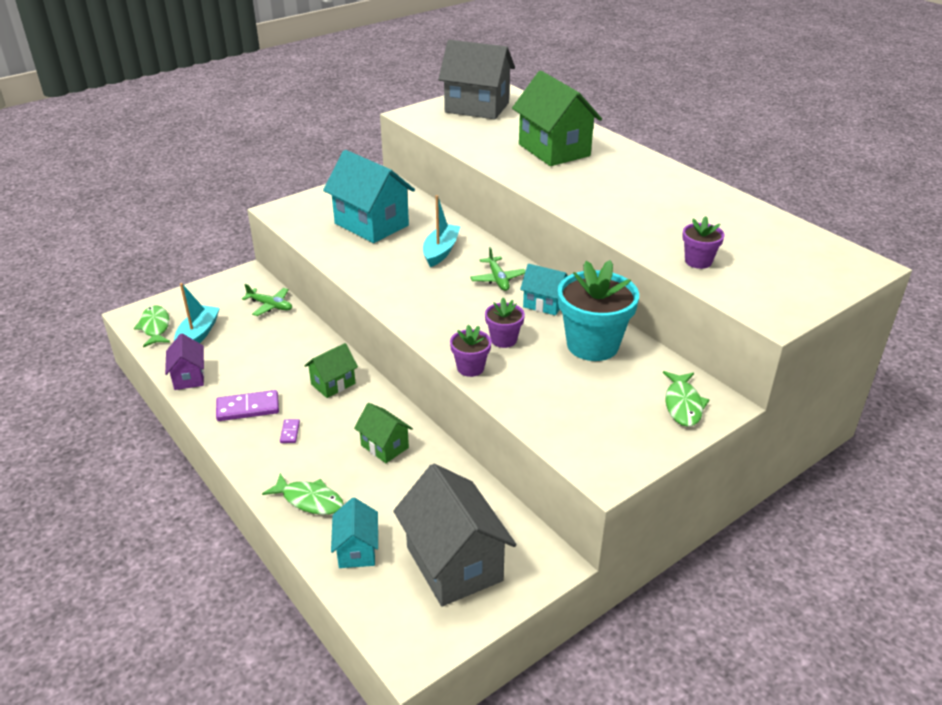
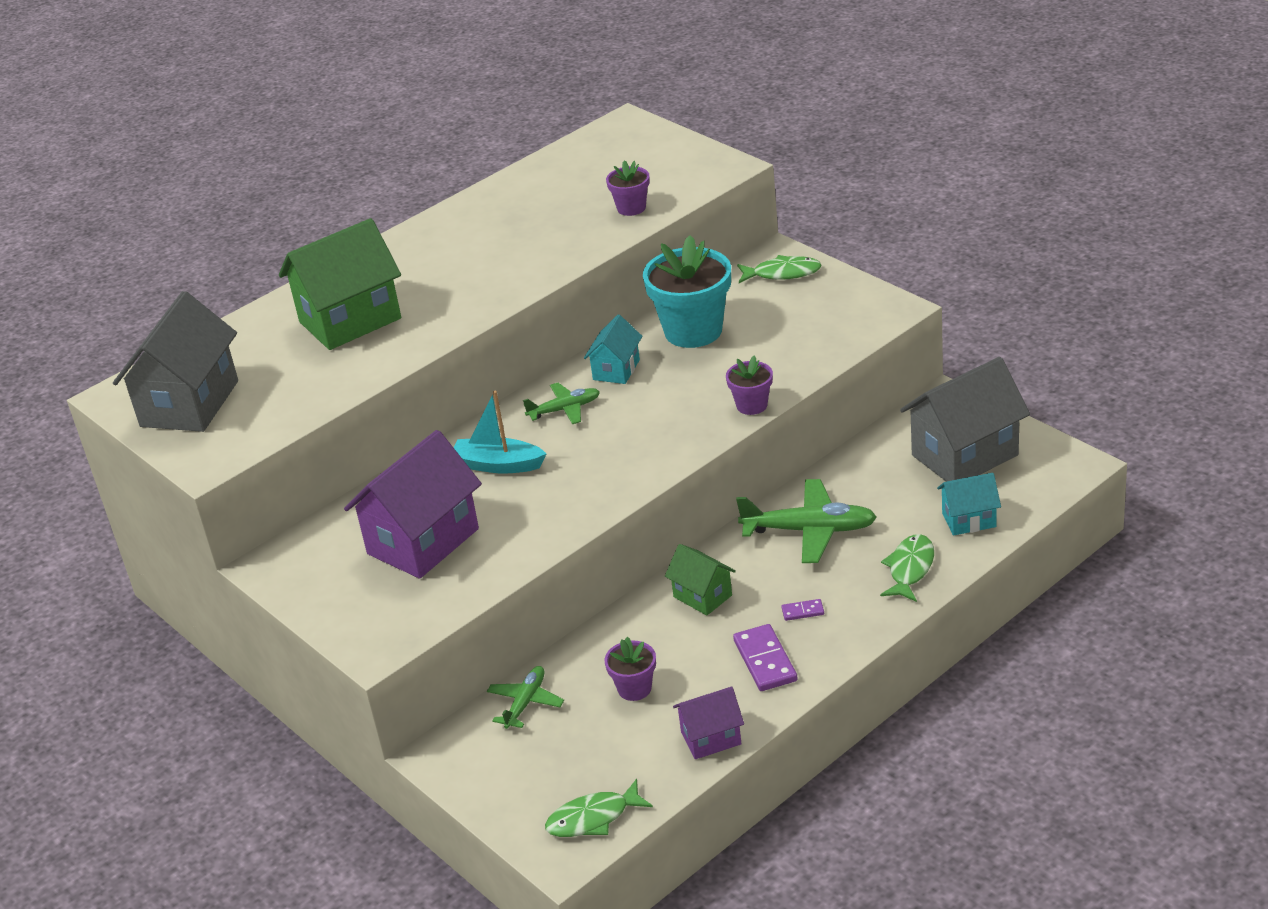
camera: 90 degrees left, 0 degrees up
turquoise boat [174,283,220,343] -> none
turquoise house [323,150,415,243] -> purple house [344,430,482,579]
green house [354,403,413,463] -> green plane [736,479,877,563]
purple flower pot [485,298,525,348] -> purple flower pot moved to [604,637,656,701]

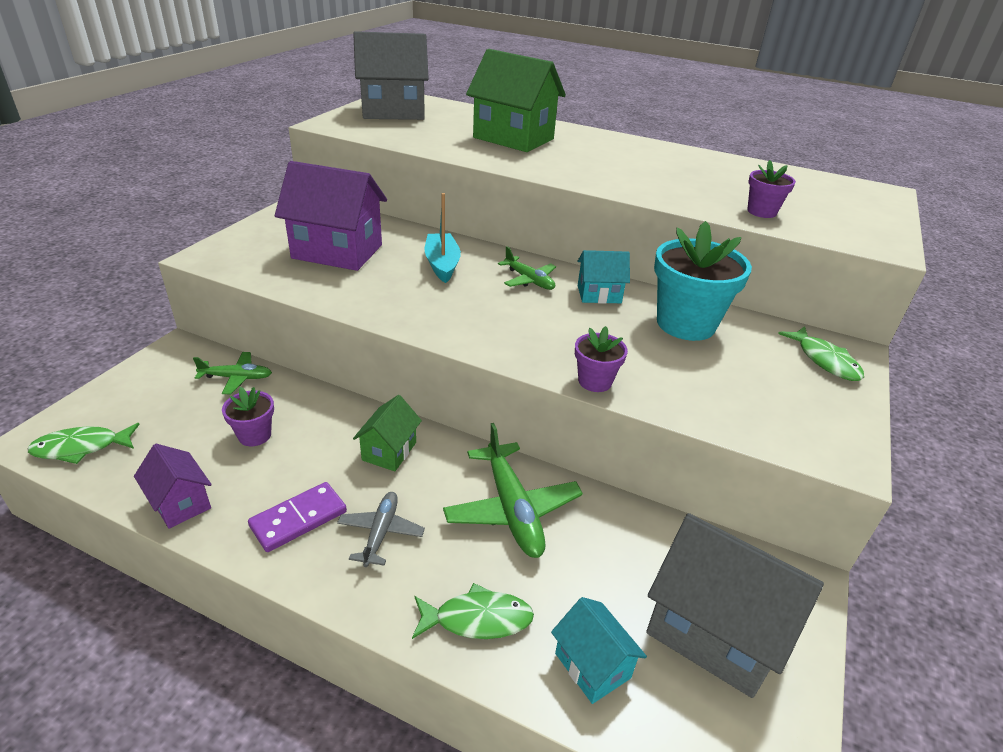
camera: 60 degrees right, 0 degrees up
green fish [545,779,653,837] -> green fish turned 60 degrees counterclockwise [27,423,140,464]
purple domino [781,599,824,621] -> grey plane [337,492,425,567]

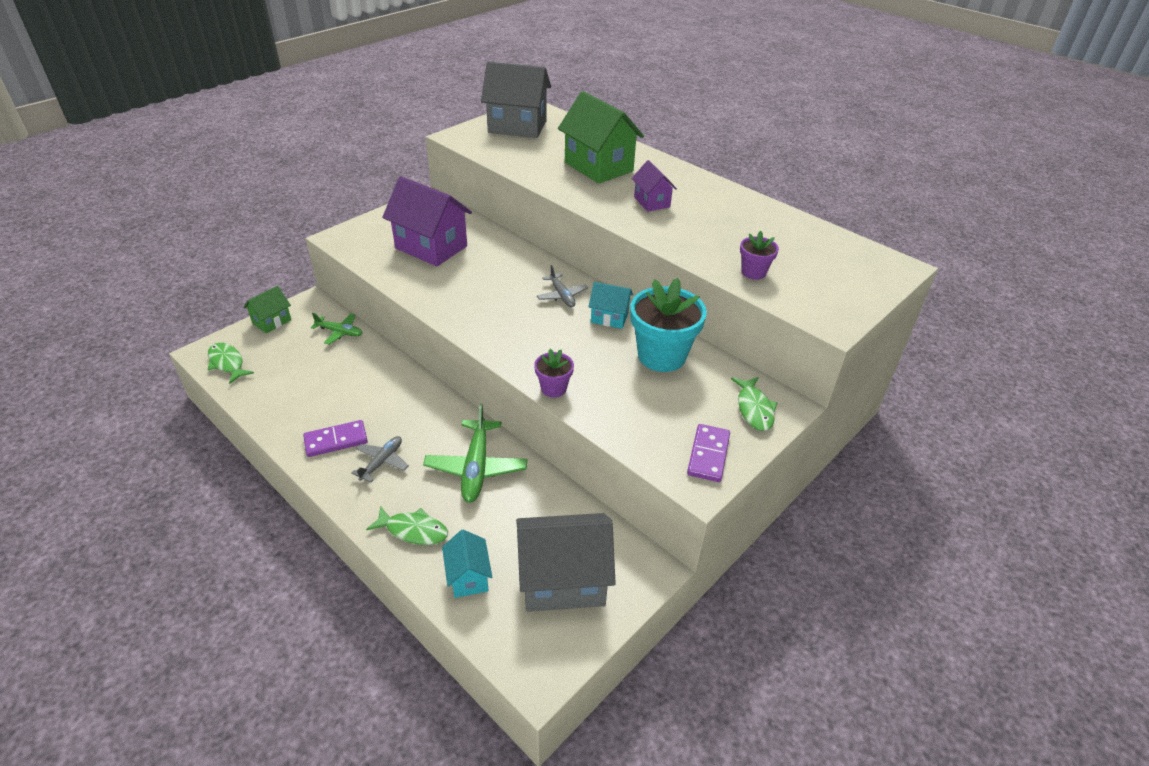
camera: 20 degrees right, 5 degrees up
green fish [27,423,140,464] -> green fish turned 45 degrees clockwise [208,343,254,384]
purple house [134,444,212,529] -> purple house moved to [632,160,677,212]
purple flower pot [222,387,274,446] -> none
green house [353,395,422,471] -> green house moved to [243,286,291,334]
turquoise boat [425,193,461,283] -> none
green plane [498,246,556,290] -> grey plane [537,265,588,307]
grey house [646,513,824,698] -> grey house turned 60 degrees counterclockwise [516,513,616,612]
none -> purple domino [687,424,730,482]

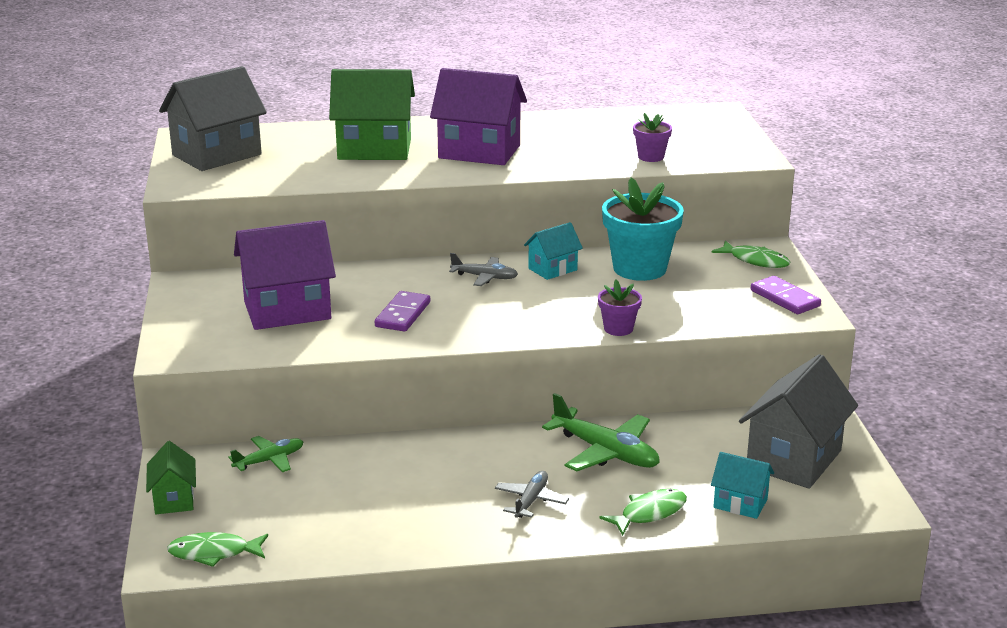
camera: 50 degrees left, 15 degrees down
purple domino [303,420,368,457] -> purple domino moved to [375,291,430,332]
grey plane [351,436,409,482] -> grey plane turned 45 degrees clockwise [495,471,569,518]
purple house [632,160,677,212] -> purple house [430,68,527,165], size x1.91

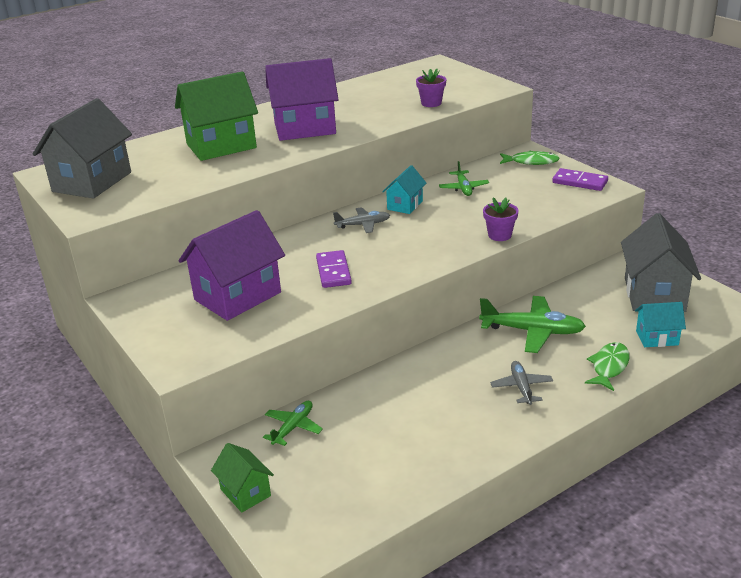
camera: 25 degrees left, 5 degrees up
green fish [167,532,268,567] -> none
turquoise flower pot [602,177,684,281] -> green plane [439,161,489,196]

